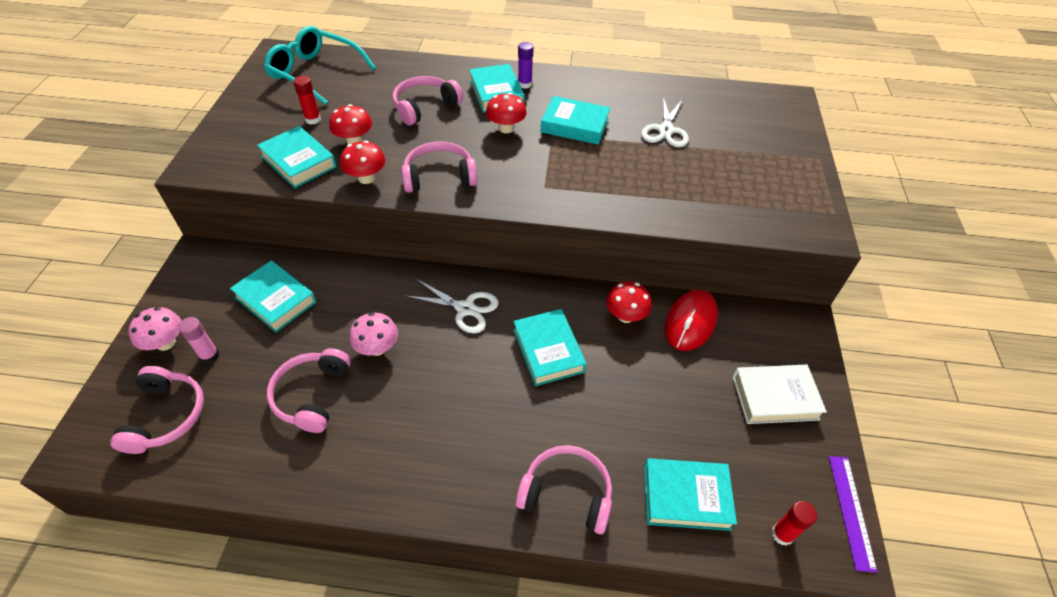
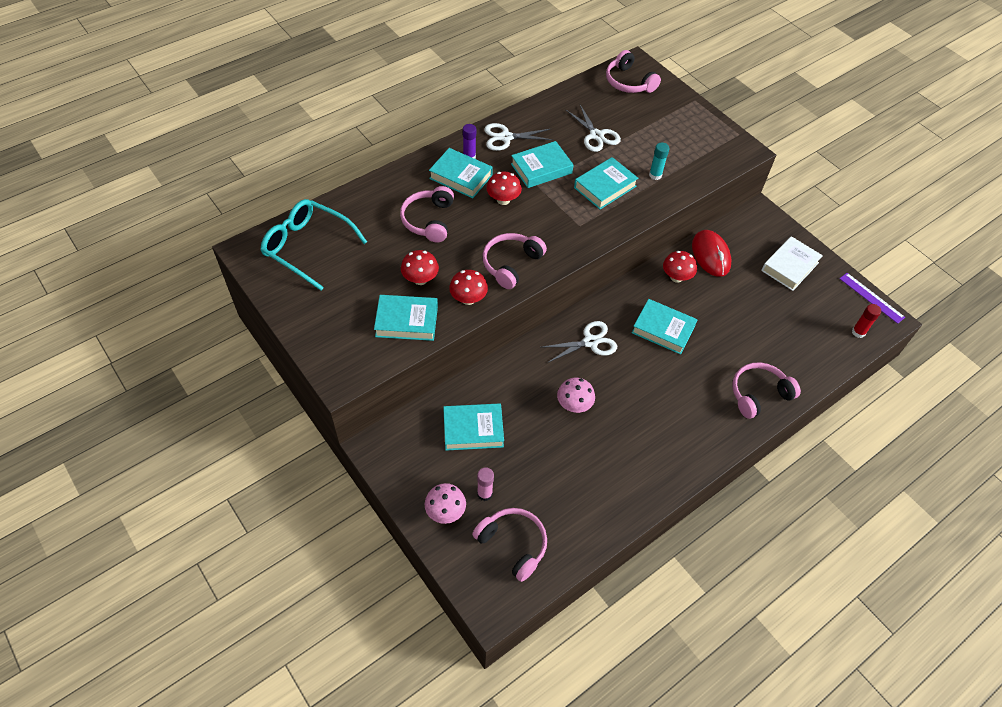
camera: 45 degrees left, 5 degrees up
turquoise glasses [264,26,376,105] -> turquoise glasses turned 45 degrees clockwise [260,199,367,291]
pink headphones [267,348,351,433] -> pink headphones moved to [606,50,661,93]
red glue stick [293,76,321,125] -> none
turquoise book [644,458,737,531] -> turquoise book moved to [574,157,638,209]
none -> white scissors [484,123,553,151]
none -> turquoise glue stick [649,142,669,180]

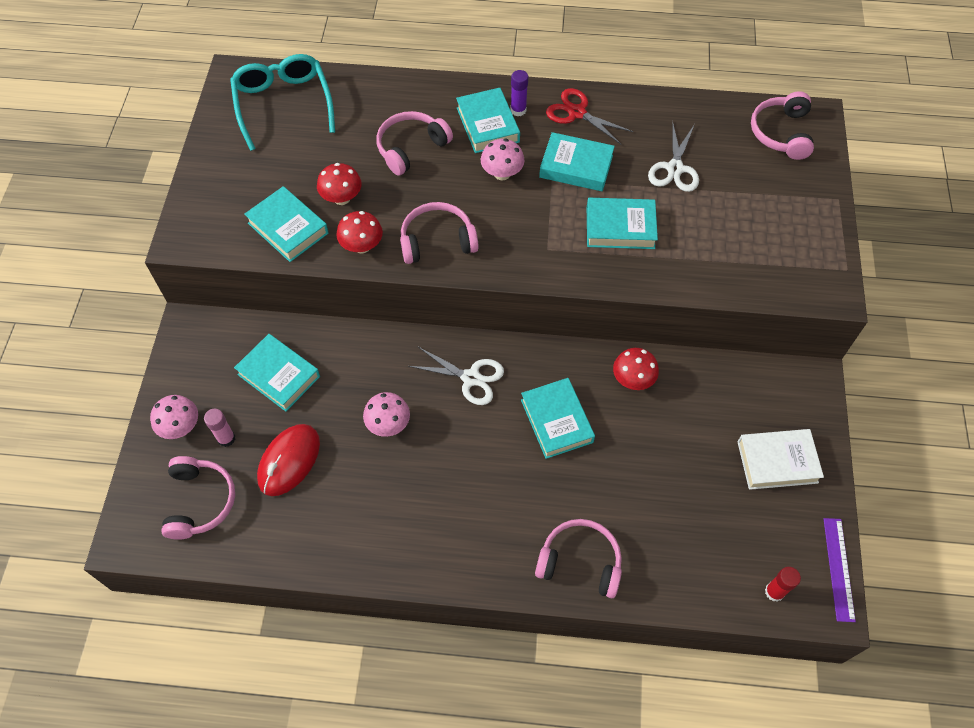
camera: 45 degrees right, 5 degrees up
white scissors [484,123,553,151] -> red scissors [546,88,633,145]
red mushroom [486,172,522,205] -> pink mushroom [481,139,524,180]
turquoise glue stick [649,142,669,180] -> none
red mouse [692,230,731,277] -> red mouse moved to [257,424,320,496]

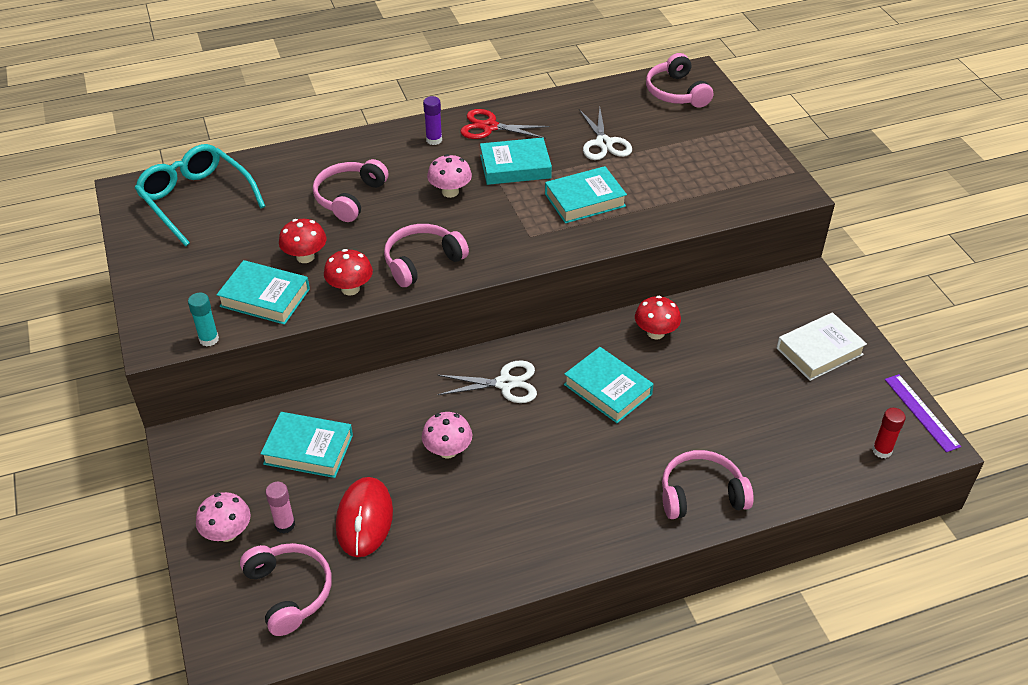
camera: 25 degrees left, 15 degrees down
turquoise book [456,88,520,153] -> none
none -> turquoise glue stick [188,293,219,347]

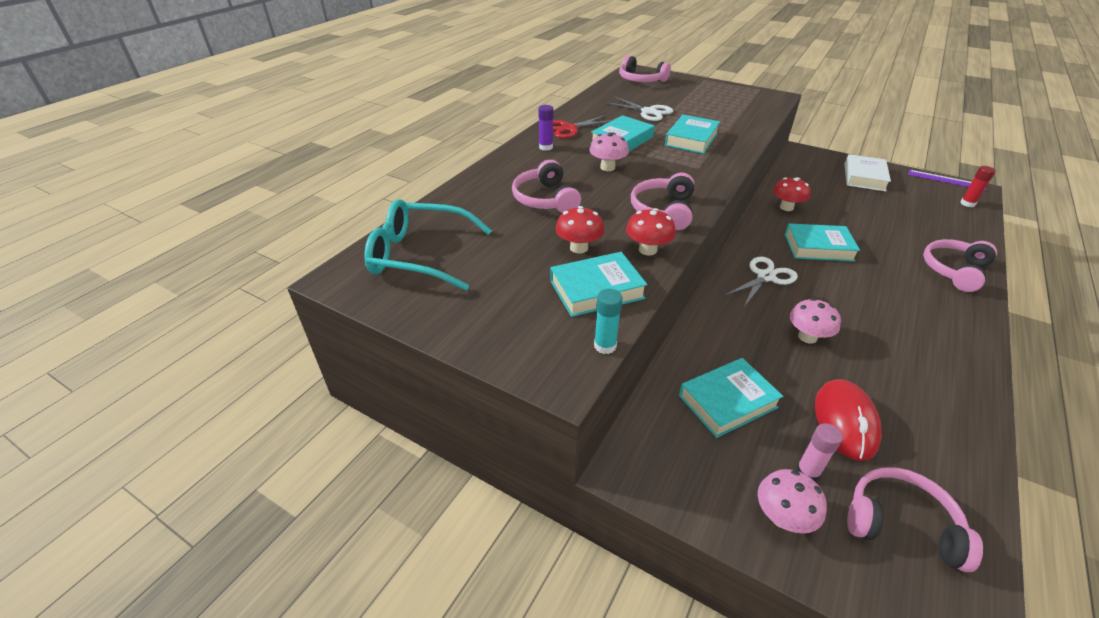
camera: 40 degrees left, 5 degrees down
red mouse [336,477,393,557] -> red mouse turned 45 degrees clockwise [815,379,882,461]

